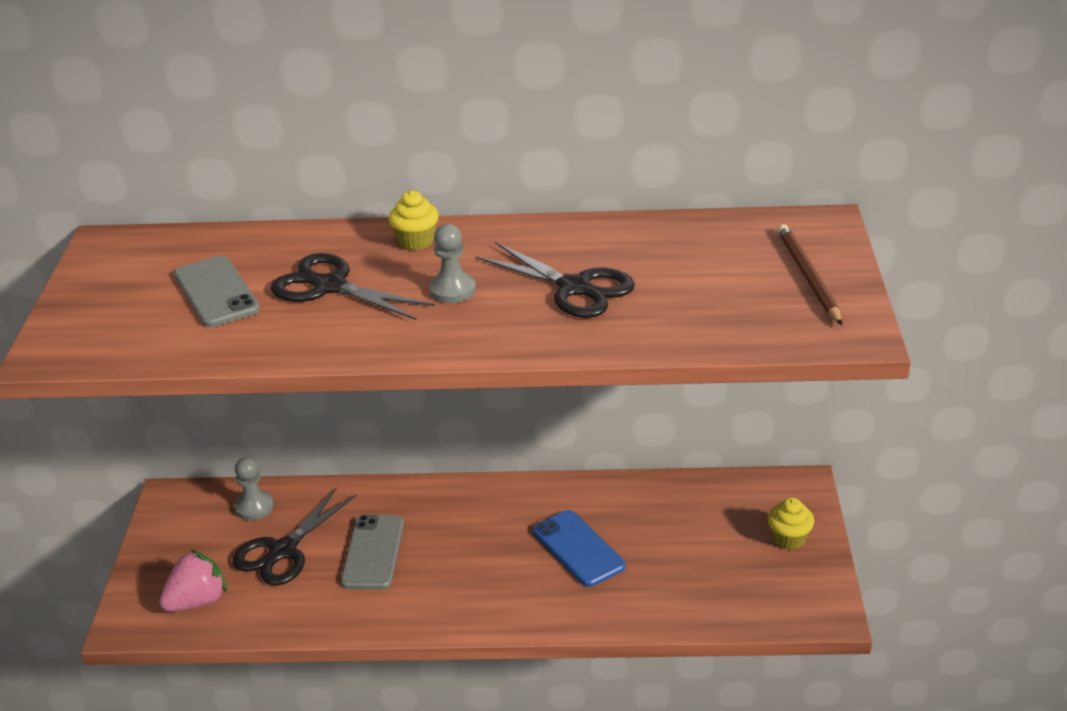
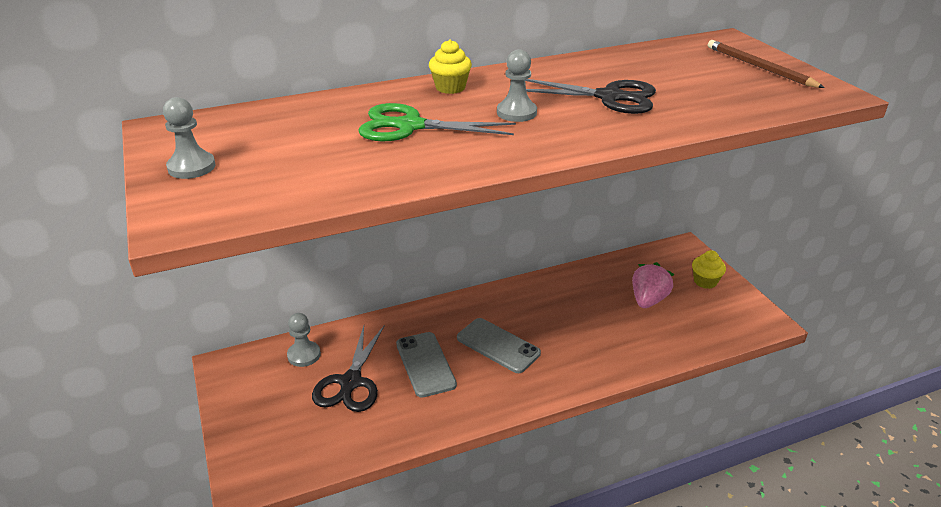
camera: 25 degrees left, 0 degrees up
pink strawberry [159,549,227,612] -> pink strawberry moved to [632,262,674,308]
grey phone [174,256,260,327] -> grey phone moved to [457,318,541,373]
black scissors [270,253,435,320] -> green scissors [358,103,516,141]
blue phone [533,510,625,587] -> none
none -> grey pawn [163,97,215,179]

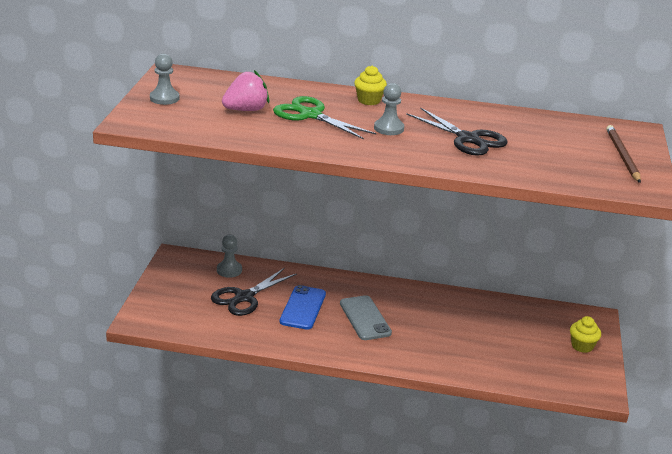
camera: 30 degrees right, 5 degrees down
grey phone [396,332,457,398] -> blue phone [279,285,326,330]
pink strawberry [632,262,674,308] -> pink strawberry moved to [222,70,269,111]

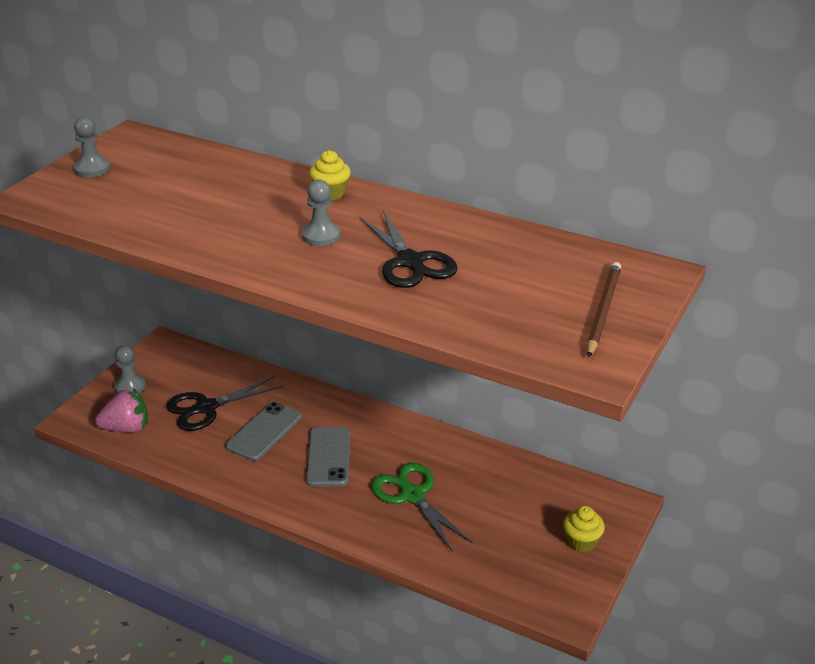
camera: 20 degrees right, 5 degrees up
grey pawn [217,235,242,278] -> grey pawn moved to [114,345,146,393]
pink strawberry [222,70,269,111] -> pink strawberry moved to [95,388,148,433]
green scissors [273,96,376,140] -> green scissors moved to [371,463,473,552]
blue phone [279,285,326,330] -> grey phone [226,402,302,461]

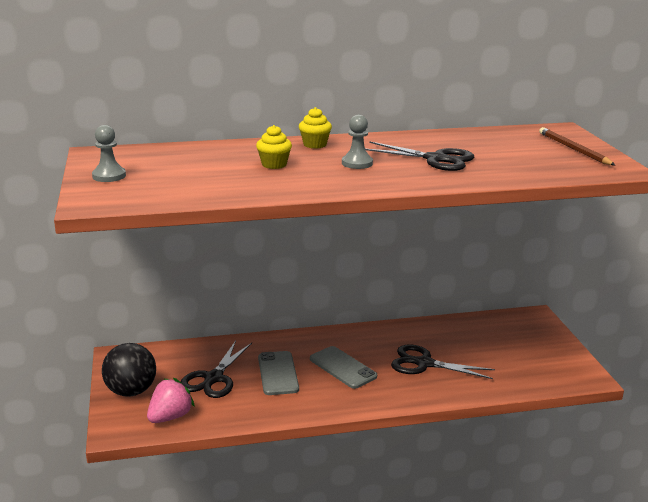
camera: 40 degrees left, 10 degrees down
grey pawn [114,345,146,393] -> black ball [102,343,156,397]
green scissors [371,463,473,552] -> black scissors [391,345,495,379]
yellow cupcake [563,506,605,552] -> yellow cupcake moved to [256,125,292,169]

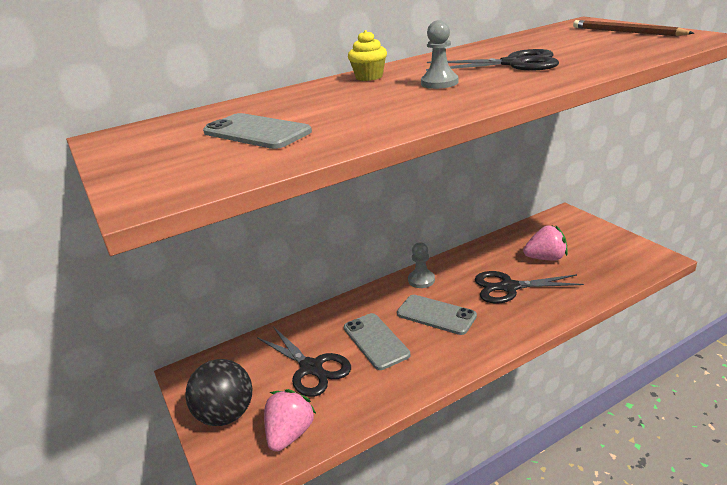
camera: 15 degrees left, 5 degrees up
grey pawn [92,125,126,182] -> grey pawn moved to [408,242,435,288]
black scissors [181,341,252,398] -> black scissors turned 45 degrees counterclockwise [257,327,351,397]
yellow cupcake [256,125,292,169] -> none
none -> grey phone [203,113,312,149]
none -> pink strawberry [523,225,568,261]

